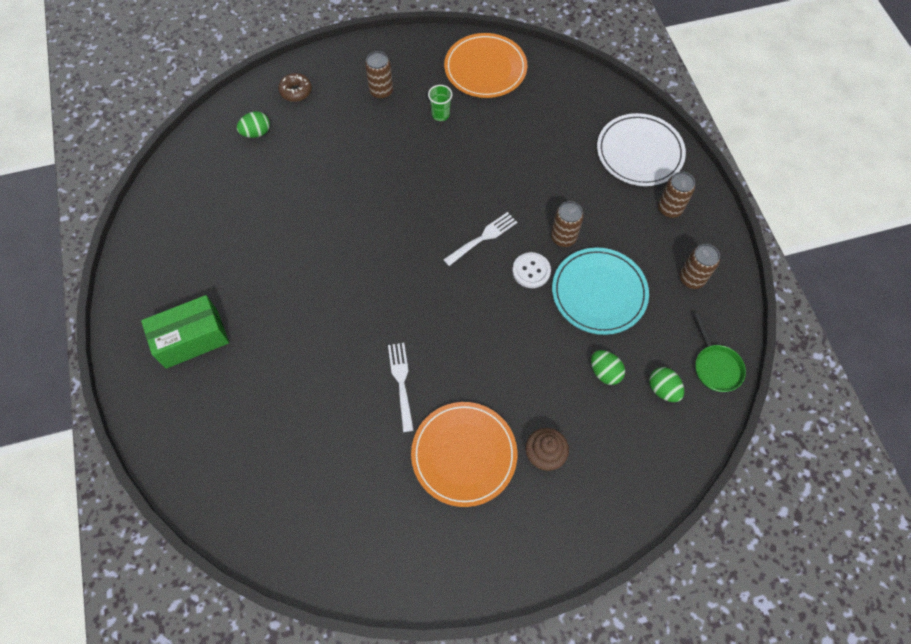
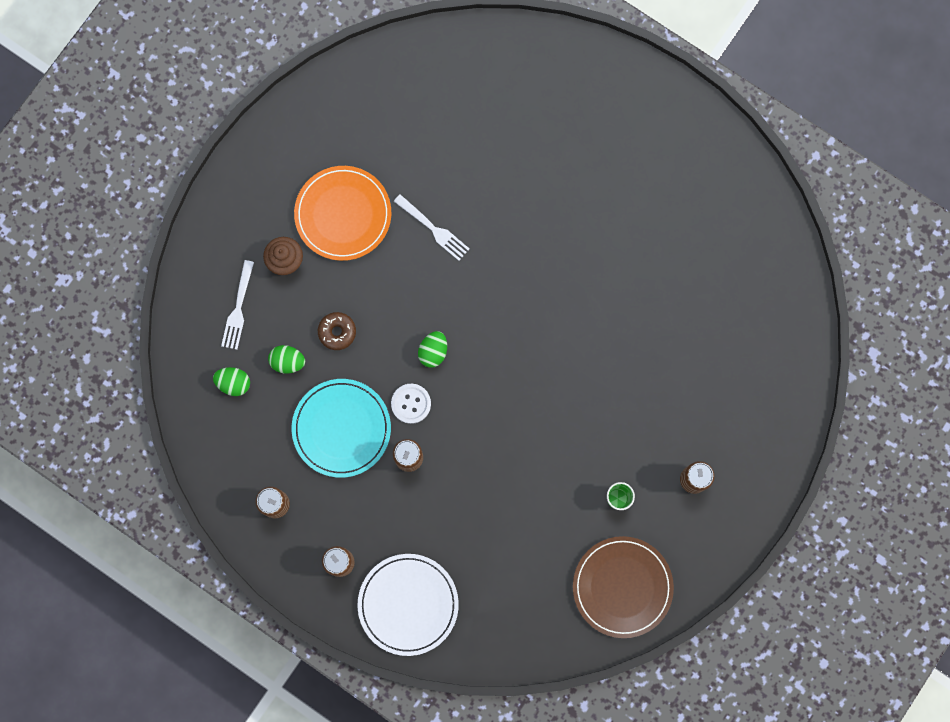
camera: 140 degrees right, 15 degrees up
green box [141,295,229,369] -> none
green egg [237,111,270,138] -> green egg moved to [418,331,447,368]
brown donut [278,73,312,102] -> brown donut moved to [318,312,356,350]
white fork [443,212,517,266] -> white fork moved to [221,260,254,350]
orange plate [444,33,527,98] -> brown plate [573,536,674,638]
green pan [694,313,746,392] -> none

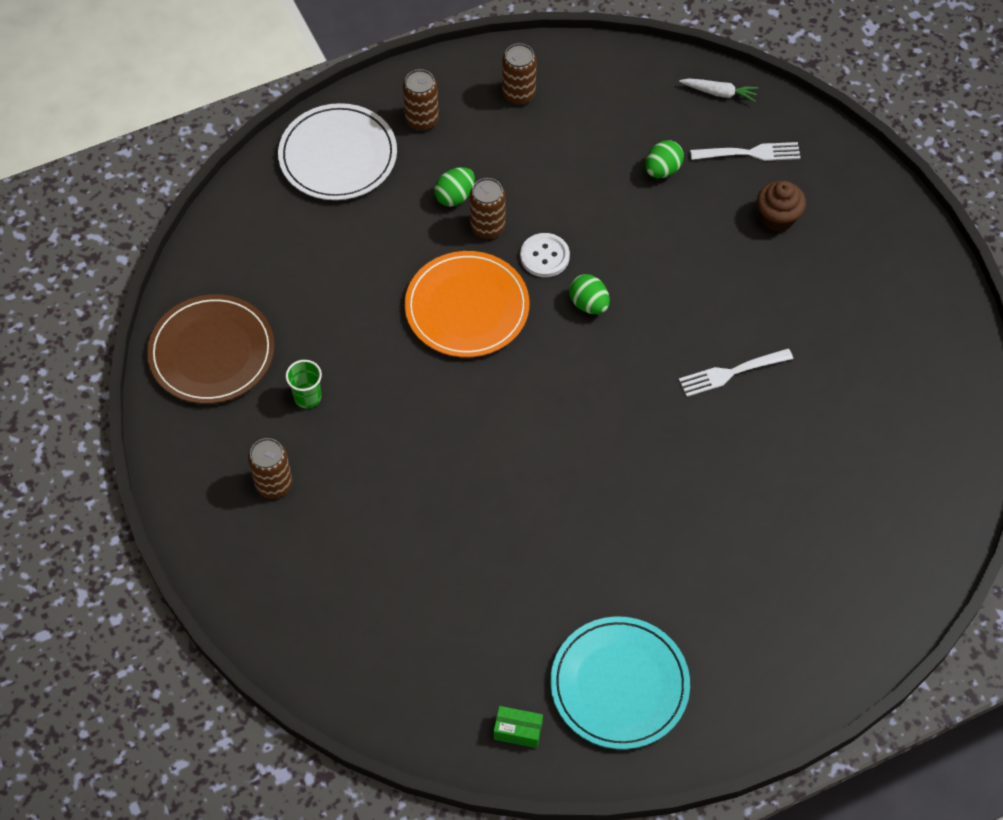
camera: 120 degrees right, 20 degrees down
green egg [213,367,250,396] -> green egg moved to [434,167,475,207]
white fork [221,260,254,350] -> white fork turned 135 degrees clockwise [690,142,800,161]
turquoise plate [292,379,391,478] -> turquoise plate moved to [550,616,690,749]
orange plate [294,166,391,261] -> orange plate moved to [405,251,529,357]
brown donut [318,312,356,350] -> none
none -> green box [494,706,543,748]
none -> white carrot [679,78,758,102]

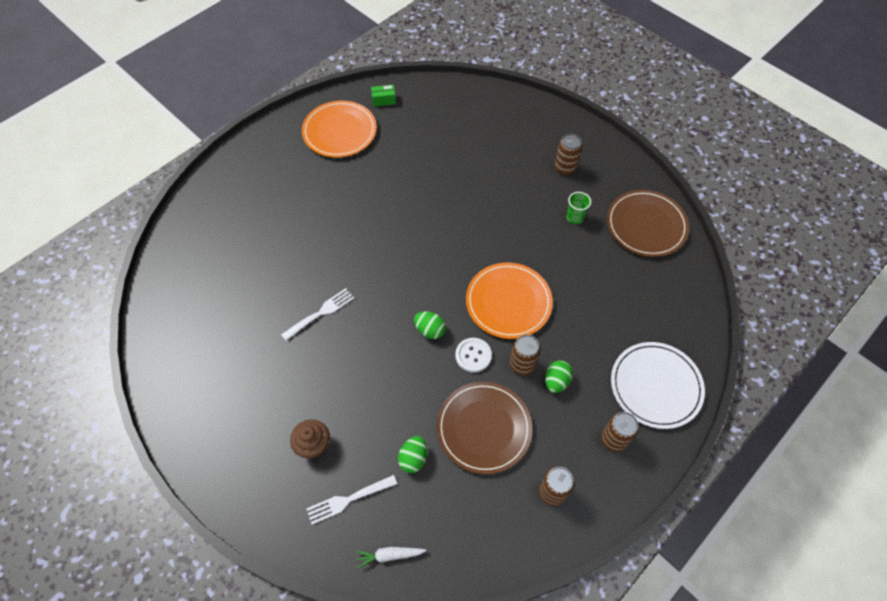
camera: 160 degrees right, 0 degrees up
turquoise plate [550,616,690,749] -> orange plate [302,101,377,157]
none -> brown plate [437,382,532,474]

